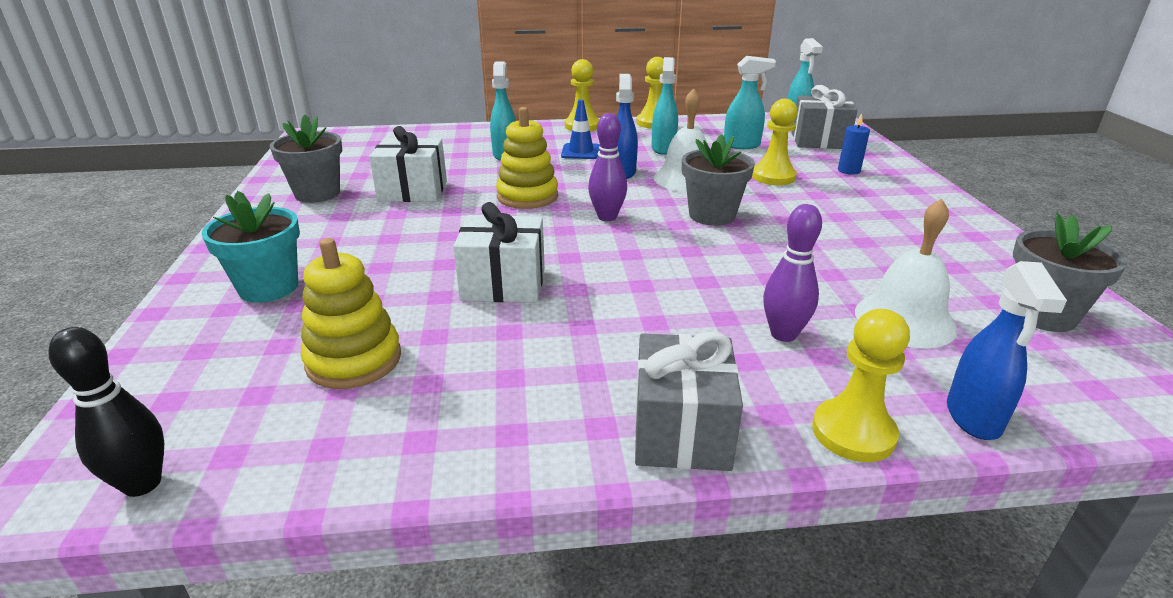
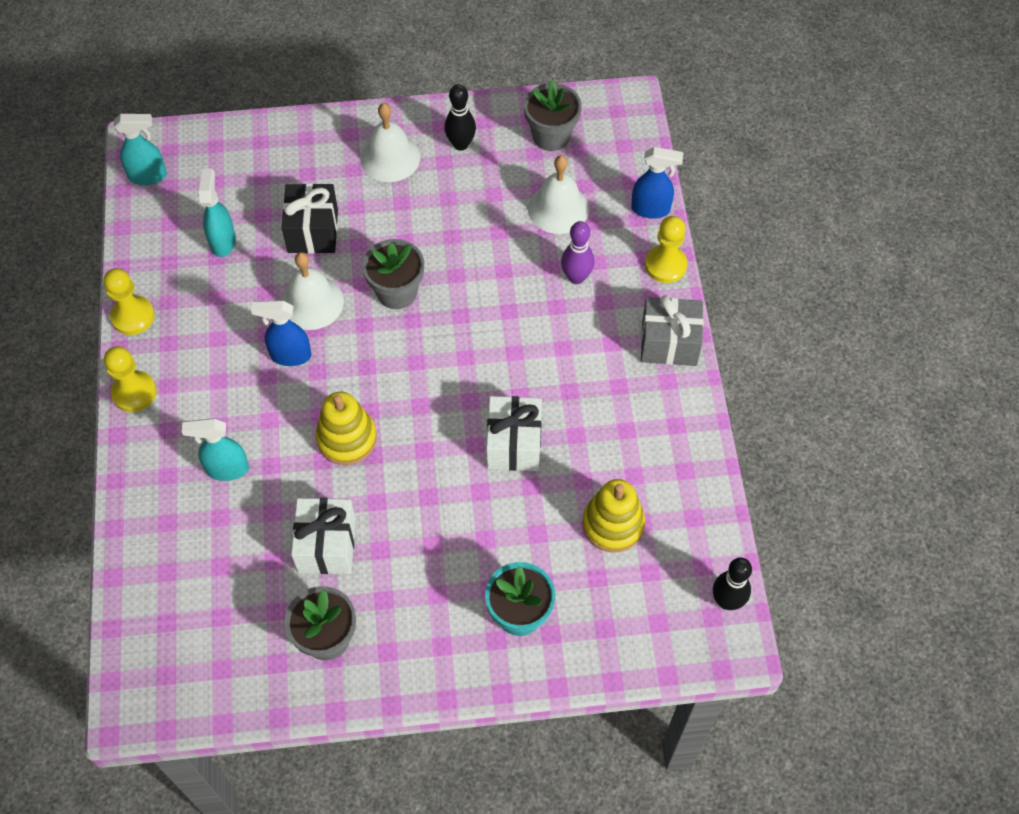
camera: 90 degrees left, 30 degrees up
blue traffic cone [561,99,600,159] -> none
purple bowling pin [588,113,627,221] -> none
turquoise spray bottle [651,57,678,155] -> none
yellow pawn [752,99,798,185] -> black gift [282,183,338,253]
grey gift [792,85,857,149] -> none
blue candle [838,113,870,175] -> none
none -> white bell [360,103,420,182]
none -> black bowling pin [445,84,476,151]

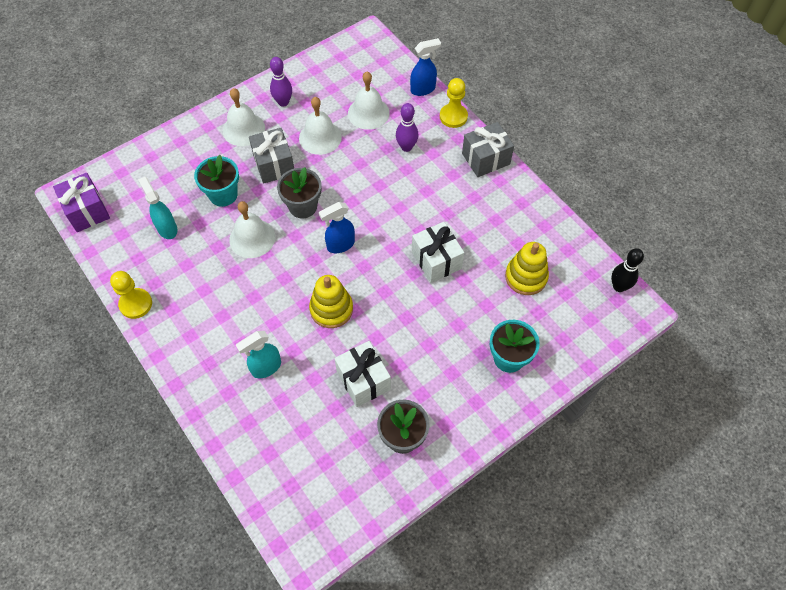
camera: 30 degrees left, 0 degrees up
yellow pawn [104,346,157,412] -> none
turquoise spray bottle [114,114,167,185] -> purple gift [53,173,110,232]
blue spray bottle [251,300,311,366] -> blue spray bottle moved to [319,202,355,253]
black gift [282,183,338,253] -> turquoise flower pot [194,155,239,207]
black bowling pin [445,84,476,151] -> purple bowling pin [270,57,292,107]
grey flower pot [524,80,582,151] -> none
none -> grey gift [249,128,294,184]
none -> white bell [299,97,342,155]

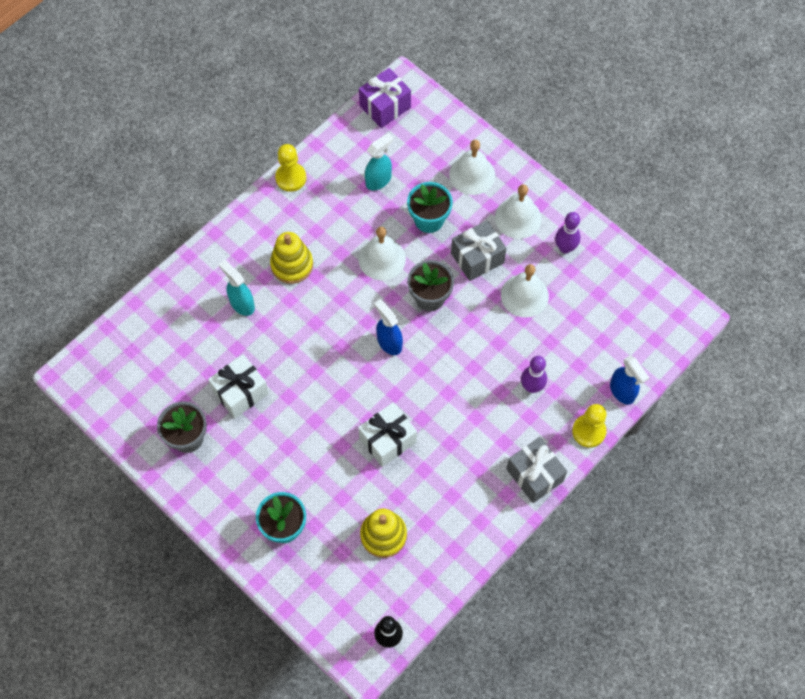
camera: 80 degrees right, 5 degrees up
yellow stacking toy [309,275,353,328] -> yellow stacking toy moved to [270,232,313,284]
white bell [348,72,390,130] -> white bell moved to [449,140,495,195]

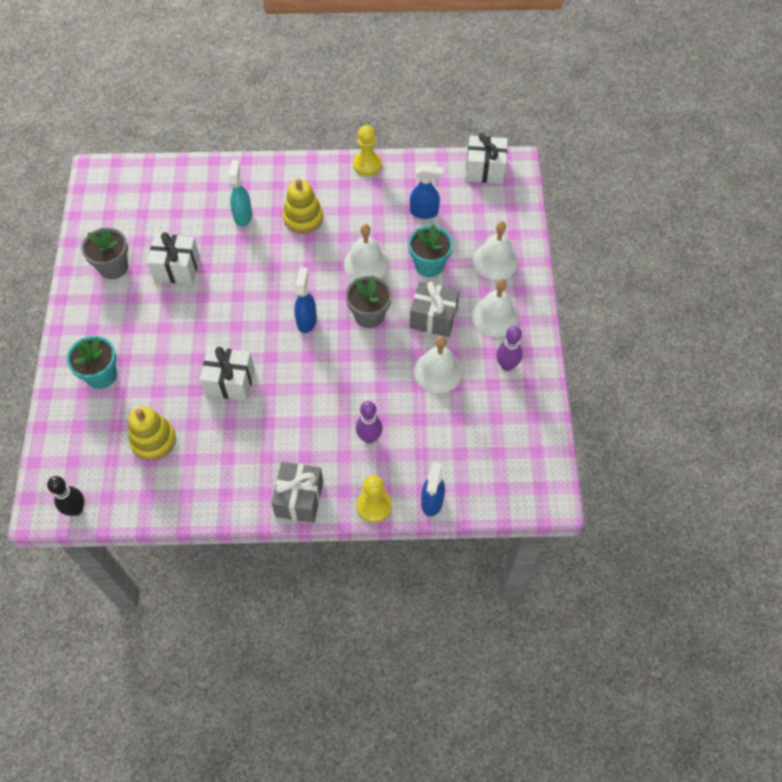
camera: 45 degrees right, 5 degrees down
purple gift [359,68,411,128] -> white gift [466,133,508,184]
turquoise spray bottle [365,133,393,190] -> blue spray bottle [410,165,444,219]

